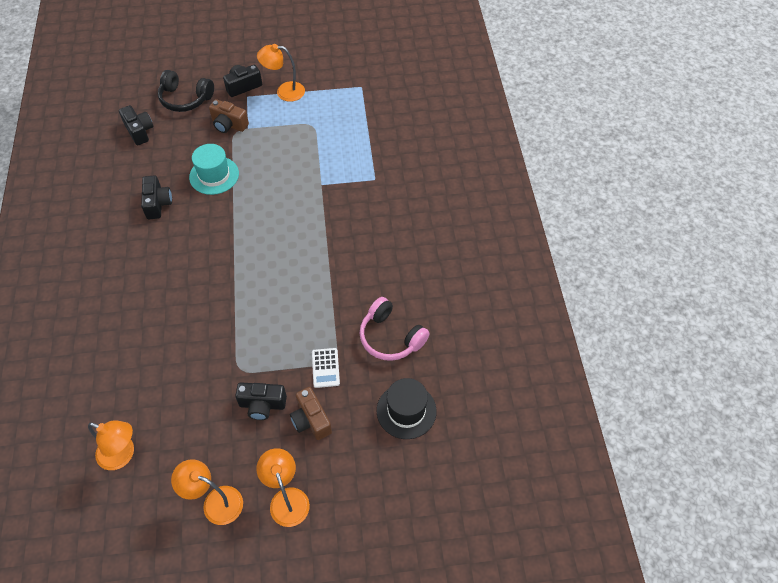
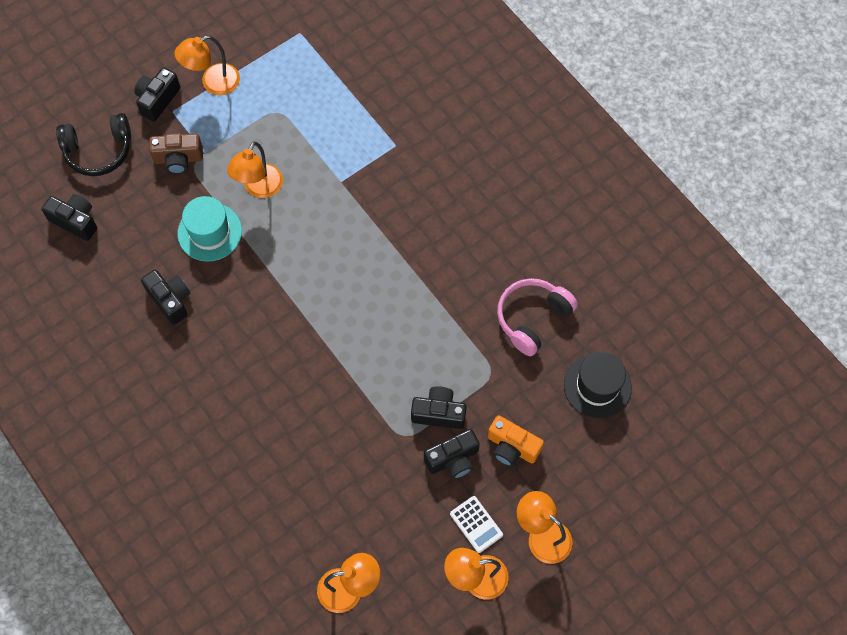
camera: 30 degrees left, 10 degrees up
brown camera [290,387,332,440] -> orange camera [488,415,544,467]
white calculator [312,348,340,388] -> white calculator moved to [450,496,503,553]
pink headphones [360,297,430,361] -> pink headphones turned 120 degrees clockwise [497,278,578,356]
none -> orange lamp [227,142,283,198]
none -> black camera [411,386,467,429]

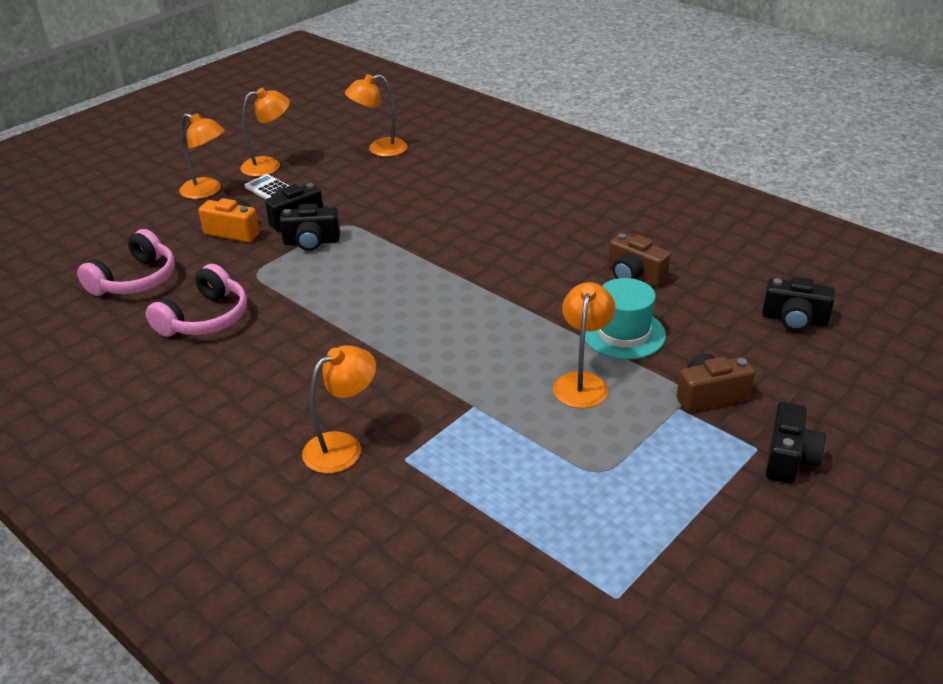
camera: 170 degrees right, 30 degrees down
black headphones [56,113,131,176] -> none
black camera [141,270,190,325] -> brown camera [608,233,671,287]
orange lamp [174,35,240,95] -> orange lamp moved to [302,345,376,473]
black hat [564,352,632,419] -> pink headphones [77,229,175,296]

